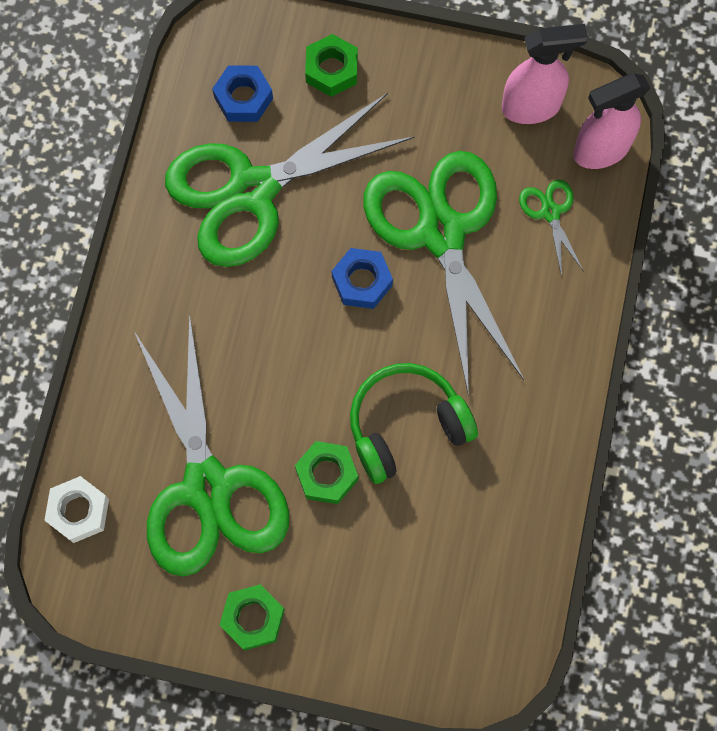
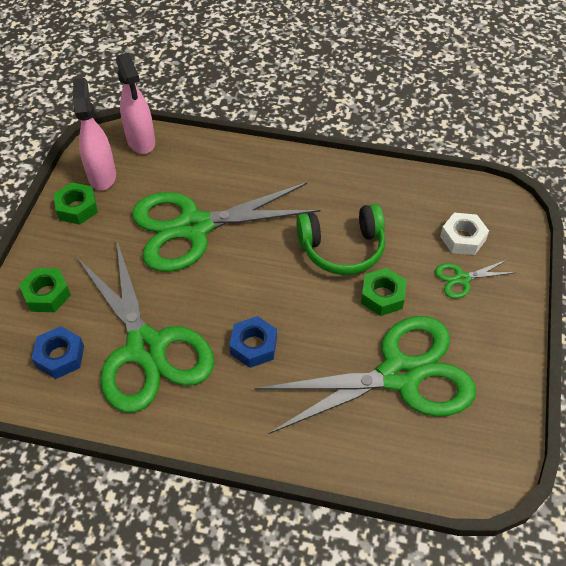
camera: 90 degrees left, 20 degrees down
white nut [44,476,109,543] -> white nut moved to [440,213,489,255]
green nut [220,584,285,651] -> green nut moved to [53,182,98,225]
blue nut [332,248,393,309] -> blue nut moved to [229,316,277,368]
green headphones [350,363,478,484] -> green headphones turned 75 degrees counterclockwise [296,204,385,275]
green scissors [519,180,584,277] -> green scissors moved to [435,259,516,299]

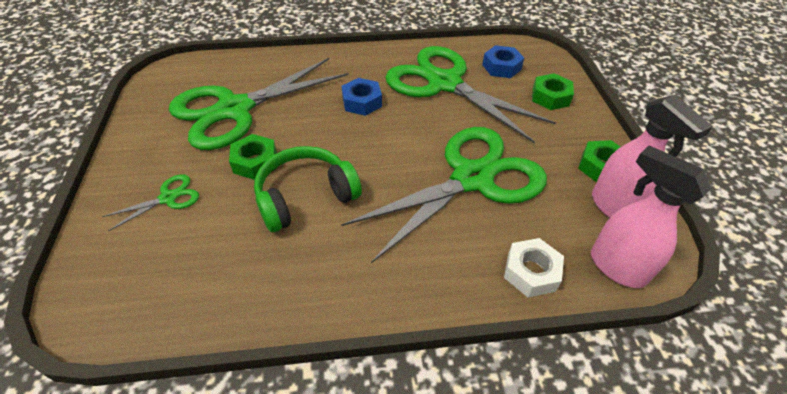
camera: 160 degrees right, 5 degrees down
white nut [440,213,489,255] -> white nut moved to [504,238,564,297]

